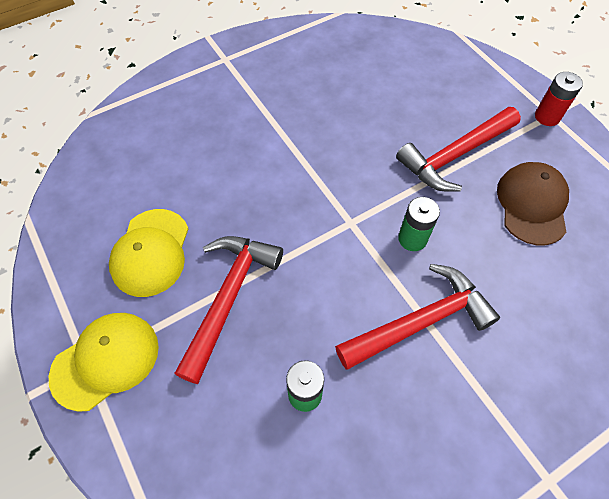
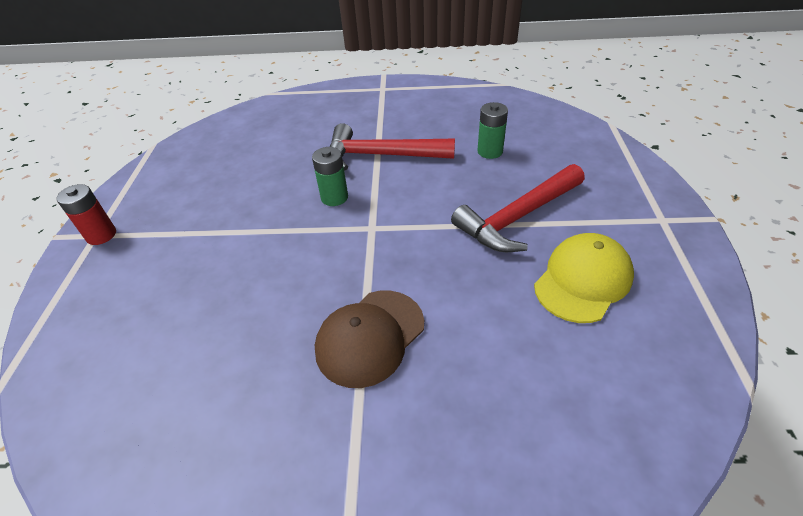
camera: 145 degrees left, 15 degrees down
yellow cap [49,313,159,412] -> none
red hammer [396,107,521,192] -> none
brown cap [497,162,569,245] -> brown cap moved to [315,291,424,388]

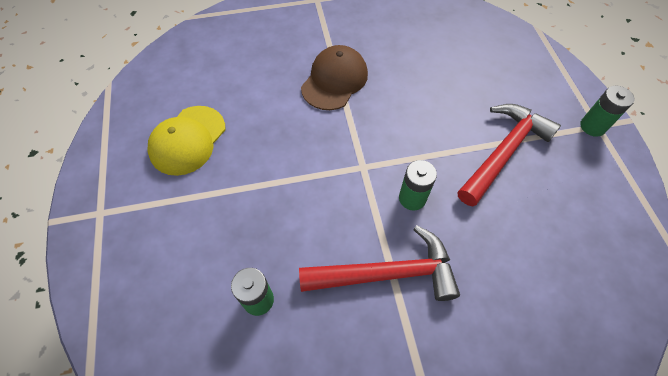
camera: 165 degrees right, 15 degrees up
red battery [56,184,116,245] -> green battery [580,86,634,137]
red hammer [451,164,585,252] -> red hammer moved to [458,104,561,207]

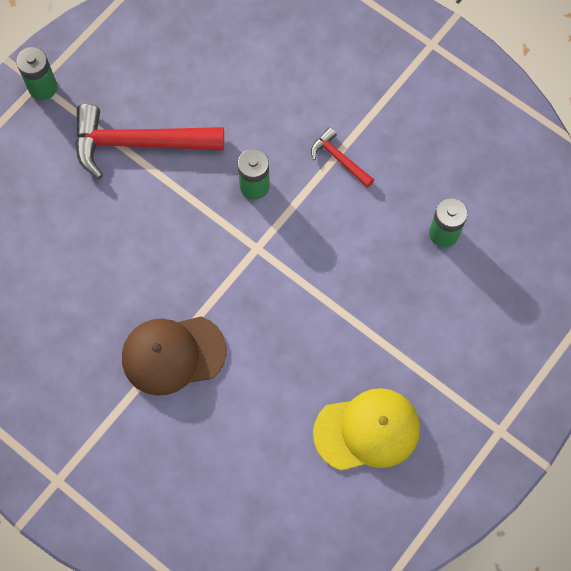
camera: 130 degrees left, 10 degrees up
red hammer [299,225,460,301] -> red hammer [311,127,374,188], size x0.48

